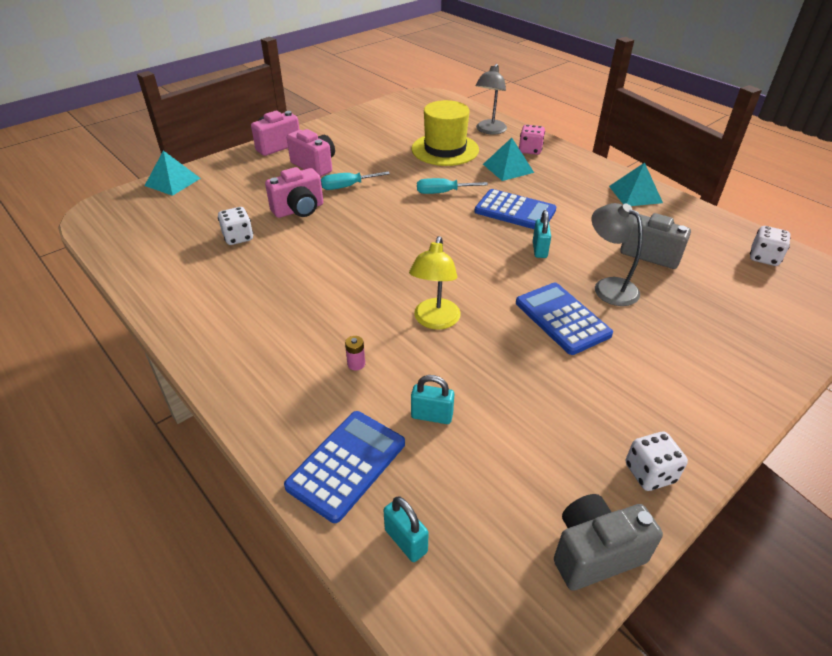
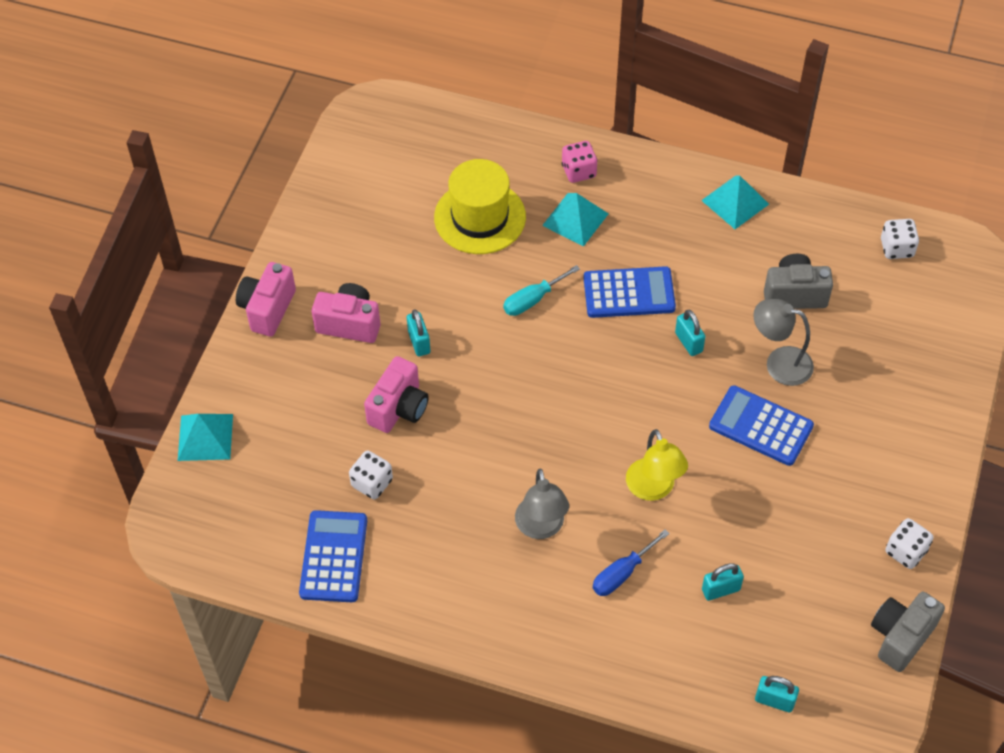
camera: 30 degrees left, 15 degrees up
blue calculator [284,411,405,523] -> blue calculator moved to [299,510,367,602]
turquoise screwdriver [321,171,390,190] -> turquoise padlock [407,309,430,356]
pink battery [345,336,365,370] -> blue screwdriver [593,529,670,596]
grey lamp [476,64,507,135] -> grey lamp moved to [515,469,569,539]

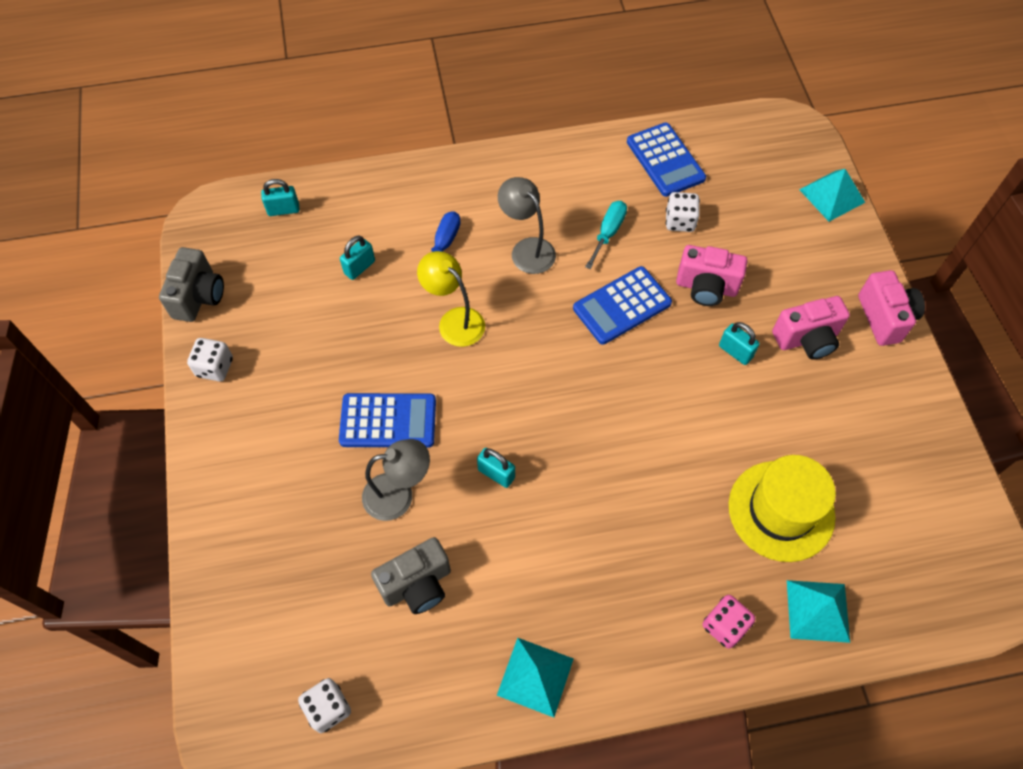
camera: 150 degrees right, 5 degrees up
pink camera [364,356,429,433] -> pink camera turned 75 degrees counterclockwise [676,245,747,306]
turquoise screwdriver [503,265,580,316] -> turquoise screwdriver moved to [585,201,627,269]
turquoise pyramid [542,193,609,247] -> turquoise pyramid moved to [787,580,850,643]
blue calculator [583,266,676,318] -> blue calculator moved to [573,266,672,345]

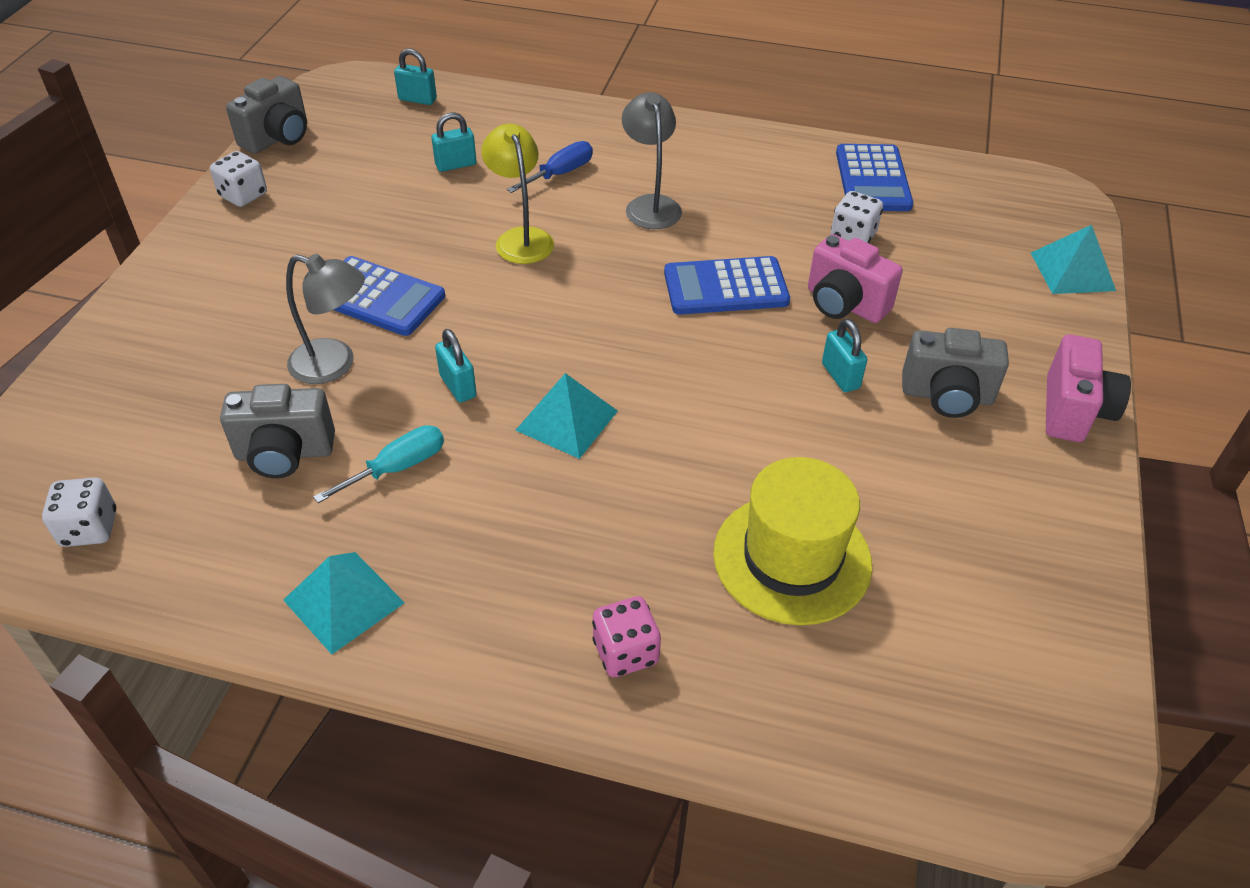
camera: 25 degrees right, 15 degrees down
turquoise screwdriver [585,201,627,269] -> turquoise screwdriver moved to [313,425,444,503]
pink camera [772,296,850,359] -> grey camera [902,328,1009,418]
turquoise pyramid [787,580,850,643] -> turquoise pyramid moved to [516,373,618,459]

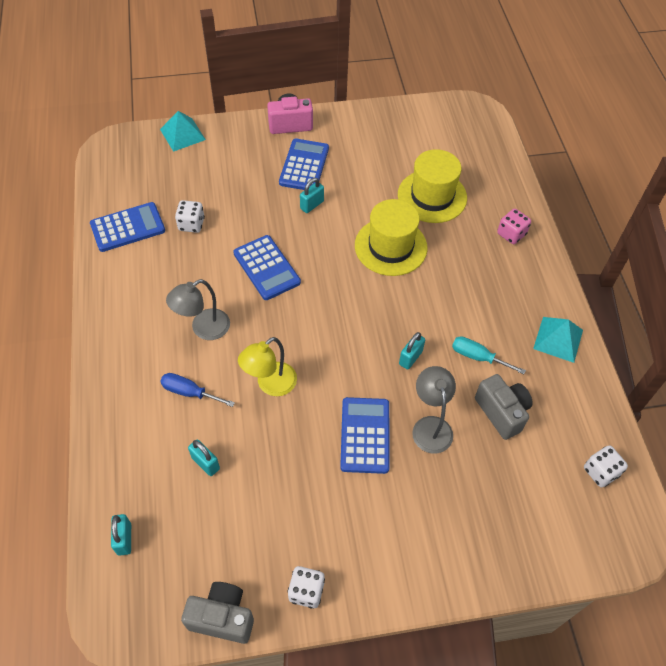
camera: 115 degrees left, 10 degrees up
turquoise pyramid [516,373,618,459] -> none
pink camera [808,234,903,323] -> none
grey camera [902,328,1009,418] -> blue calculator [279,138,329,190]
none -> yellow hat [355,199,428,276]

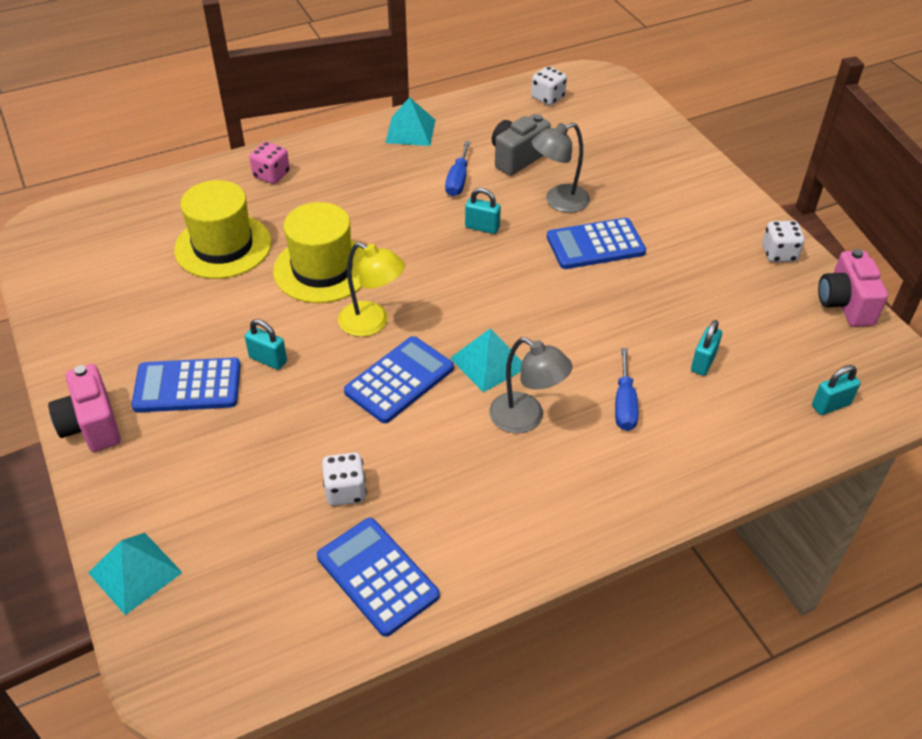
camera: 105 degrees left, 10 degrees down
grey camera [181,582,254,644] -> pink camera [818,249,888,327]
yellow lamp [238,337,297,396] -> yellow lamp moved to [338,242,405,337]
turquoise screwdriver [452,336,526,374] -> blue screwdriver [445,141,471,196]
none -> turquoise pyramid [450,328,522,392]

